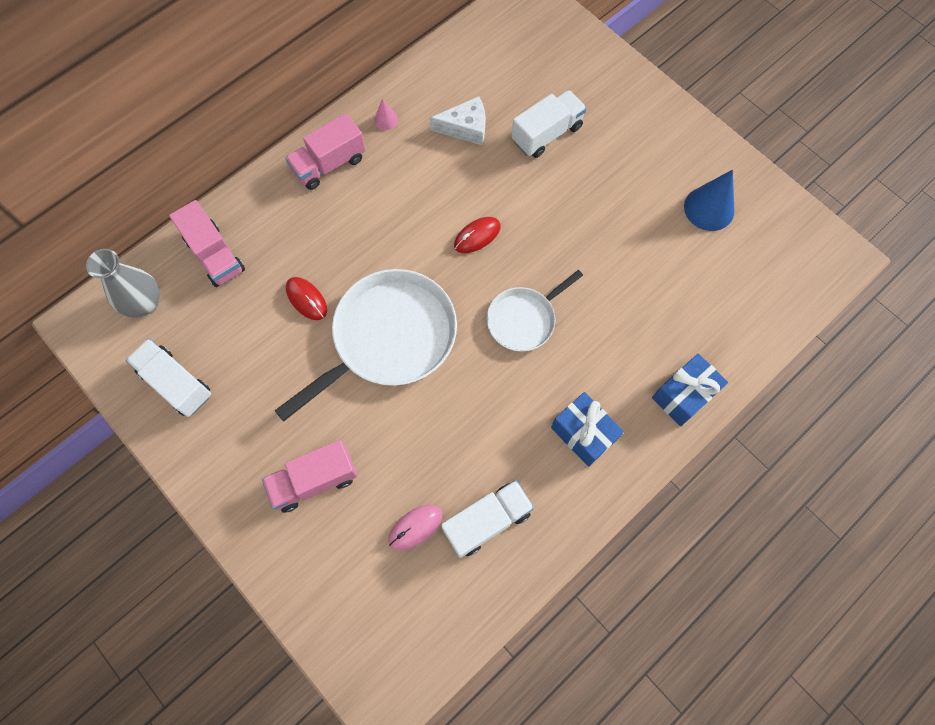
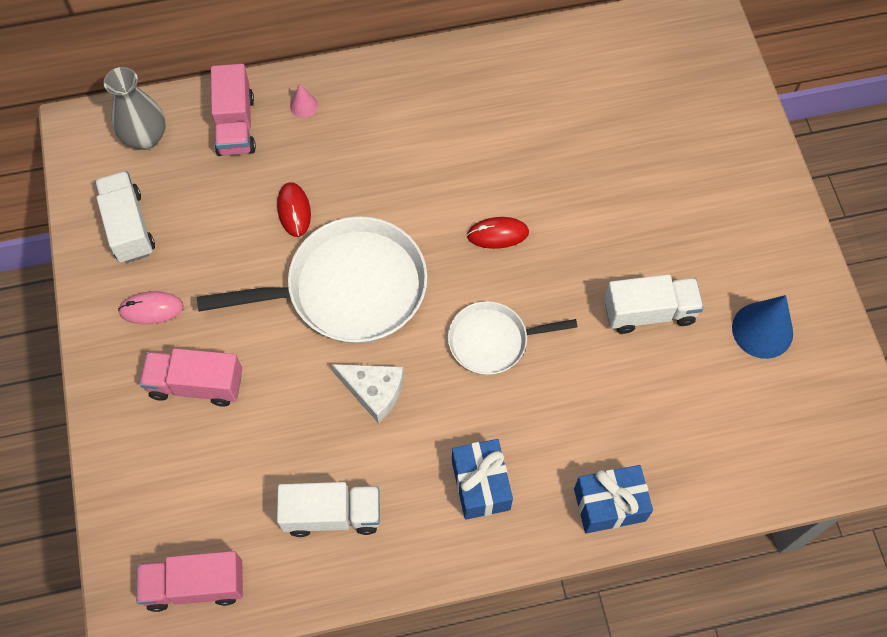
camera: 30 degrees right, 5 degrees down
pink truck [285,113,366,190] -> pink truck moved to [136,551,243,612]
pink cone [374,98,398,130] -> pink cone moved to [290,83,318,118]
pink mouse [388,505,442,550] -> pink mouse moved to [118,291,184,324]
white cheese [430,96,485,145] -> white cheese moved to [332,364,404,423]
white truck [512,90,587,158] -> white truck moved to [604,274,704,334]

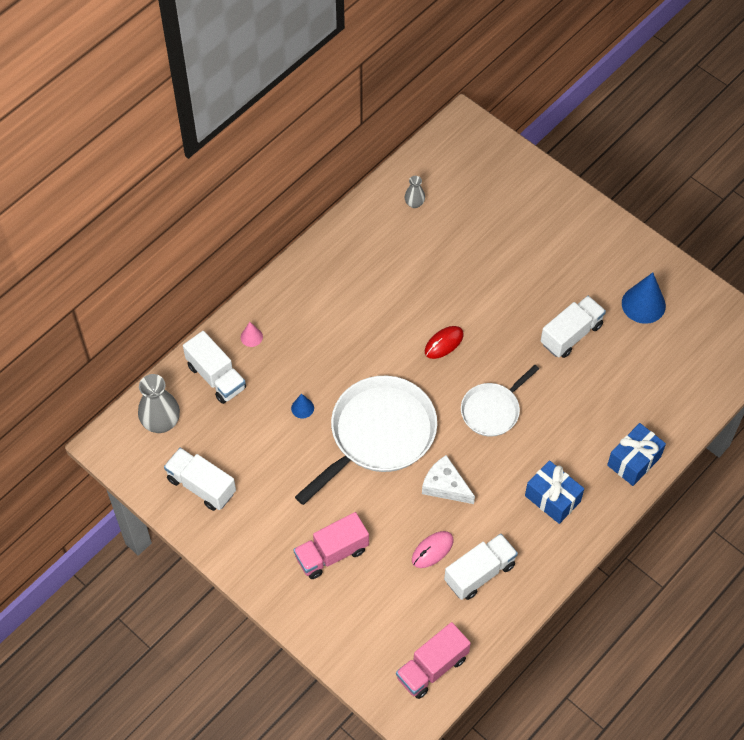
camera: 35 degrees left, 5 degrees down
pink mouse [118,291,184,324] -> pink mouse moved to [412,531,454,568]
pink truck [211,64,256,156] -> white truck [183,331,246,404]
red mouse [277,182,311,237] -> blue cone [291,394,314,418]
white cheese [332,364,404,423] -> white cheese turned 135 degrees counterclockwise [422,455,475,504]
none -> grey vase [405,176,425,208]

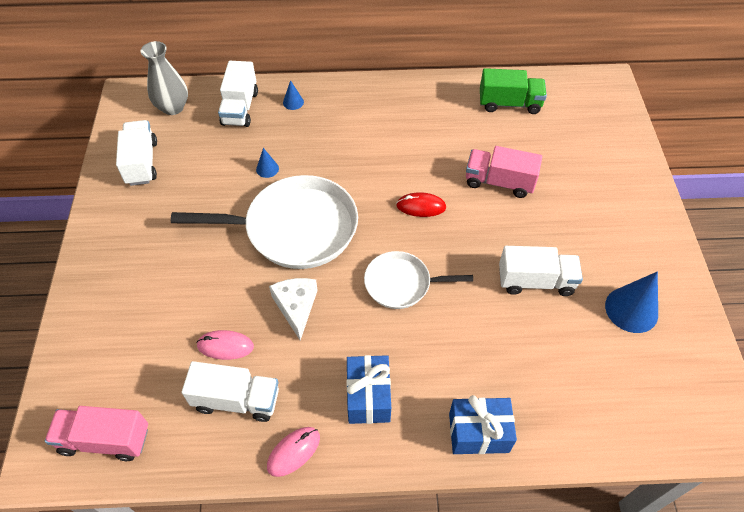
camera: 45 degrees right, 5 degrees down
pink cone [241,322,263,347] -> blue cone [283,80,304,110]
pink truck [293,512,369,579] -> pink truck moved to [466,146,542,198]
grey vase [405,176,425,208] -> green truck [480,68,547,114]
none -> pink mouse [267,427,320,477]

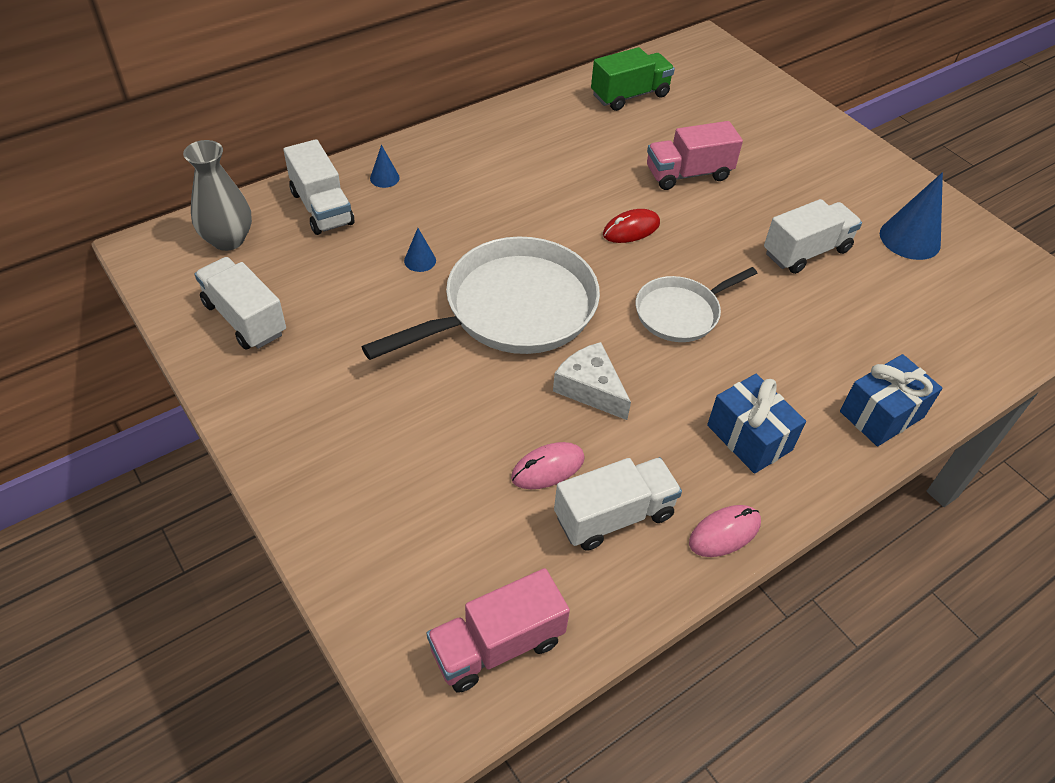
camera: 35 degrees left, 5 degrees down
pink mouse [267,427,320,477] -> pink mouse turned 45 degrees clockwise [689,505,761,557]

